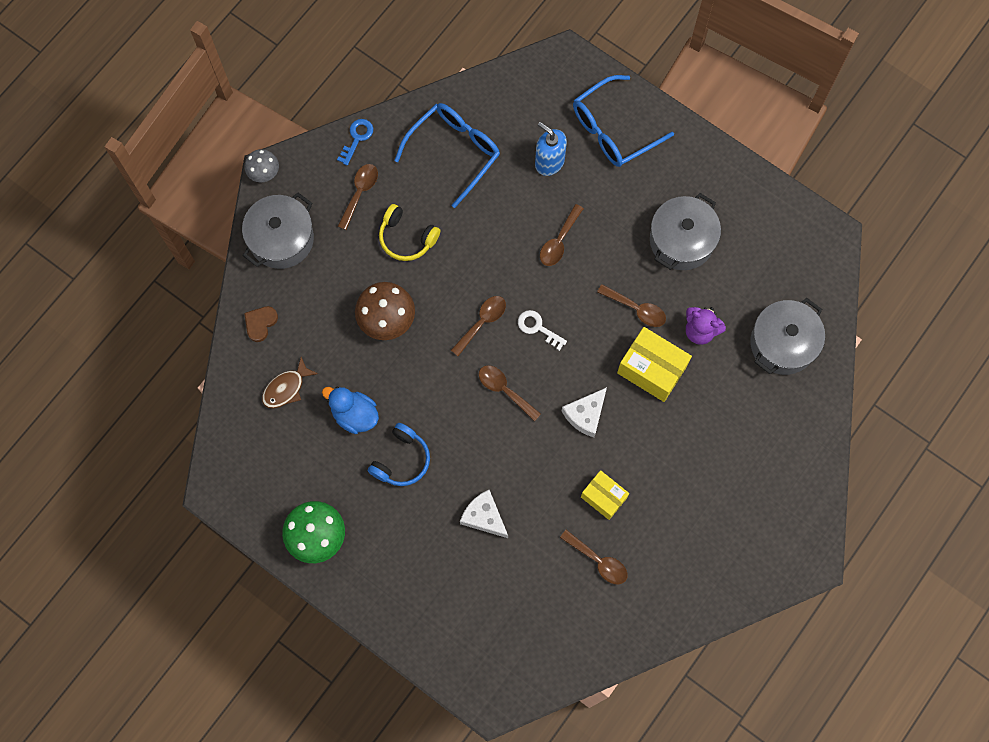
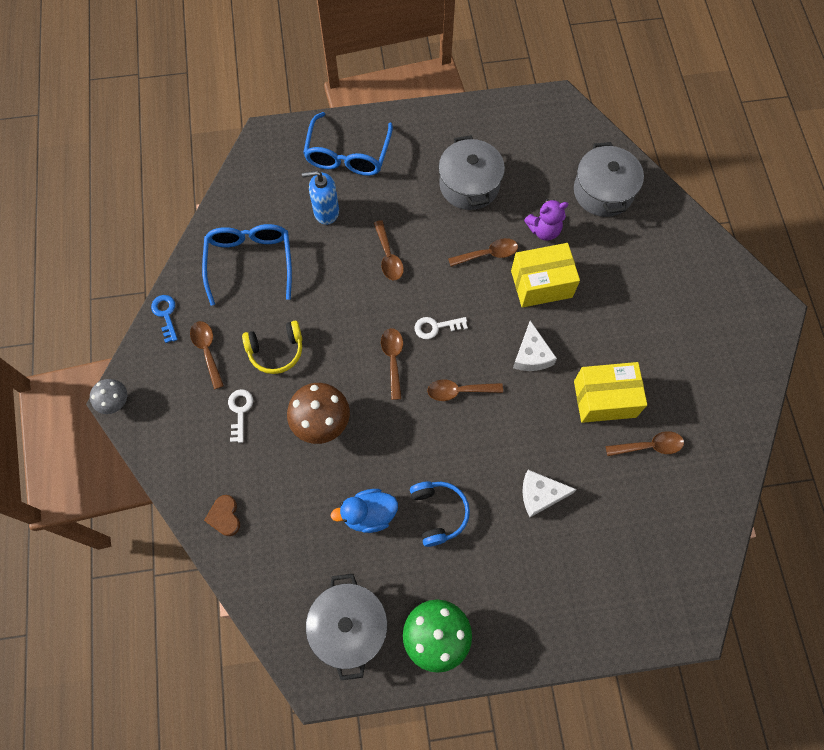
camera: 45 degrees left, 5 degrees down
grey pot [242,193,314,269] -> grey pot moved to [306,574,387,680]
brown fish [262,357,318,409] -> none
yellow box [581,470,629,520] -> yellow box [574,362,647,423], size x1.55
none -> white key [228,389,253,443]

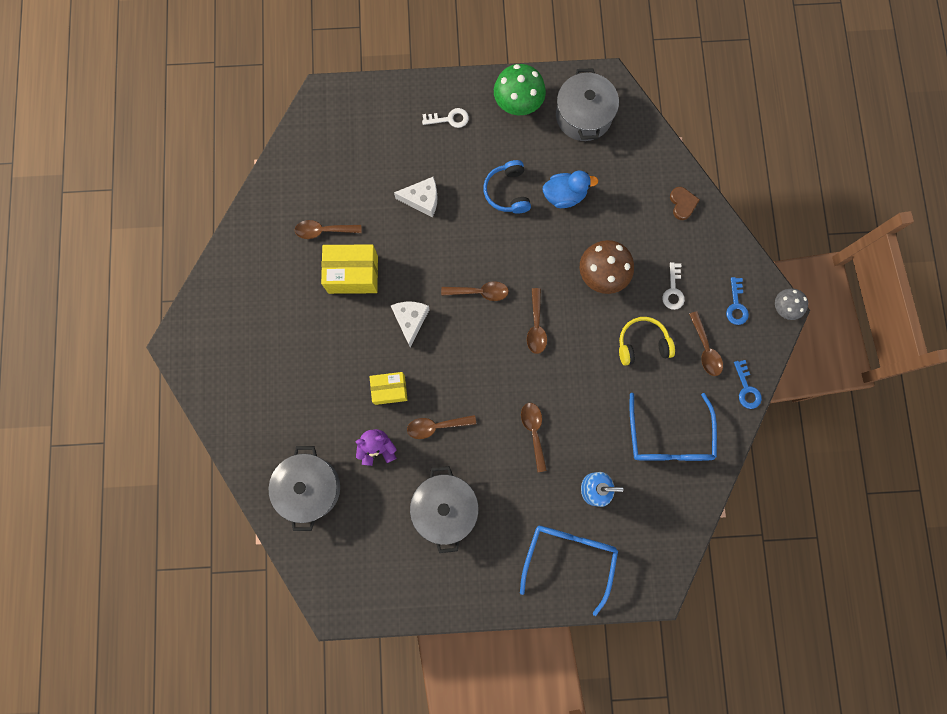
camera: 175 degrees left, 10 degrees up
white key [415,317,468,339] -> white key moved to [422,108,469,128]
yellow box [511,243,580,308] -> yellow box [369,372,407,405], size x0.64
none -> blue key [726,277,749,325]

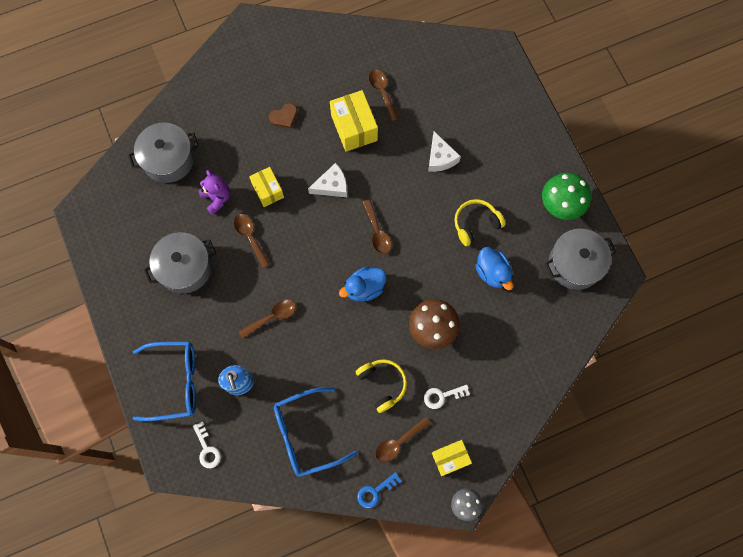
camera: 70 degrees right, 5 degrees down
white key [422,108,469,128] -> white key moved to [193,422,221,468]
blue headphones [483,160,531,214] -> yellow headphones [454,199,505,246]
brown spoon [527,288,547,354] -> blue duck [339,267,386,302]
brown heart [670,187,700,220] -> brown heart moved to [269,103,298,129]
blue key [726,277,749,325] -> yellow box [432,440,472,476]

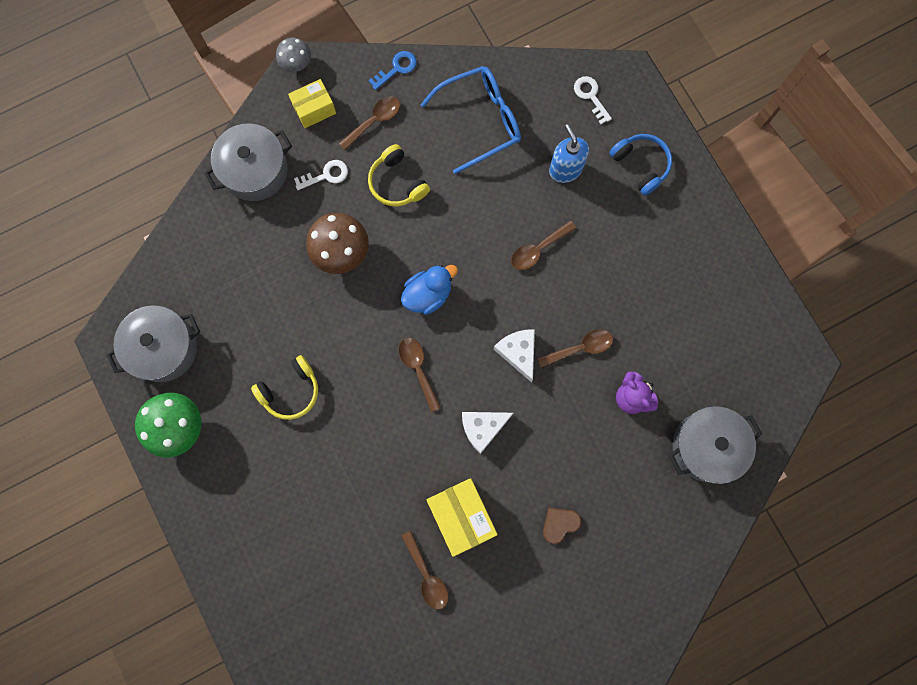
camera: 175 degrees right, 5 degrees up
blue glasses [133,341,196,421] -> blue headphones [609,134,672,196]
grey pot [144,232,216,294] -> grey pot moved to [204,123,292,201]
brown spoon [234,214,270,268] -> brown spoon turned 75 degrees counterclockwise [537,330,613,368]
yellow box [249,167,284,207] -> none
white cheese [428,131,461,172] -> white cheese moved to [493,329,535,382]
blue duck [475,247,513,290] -> none

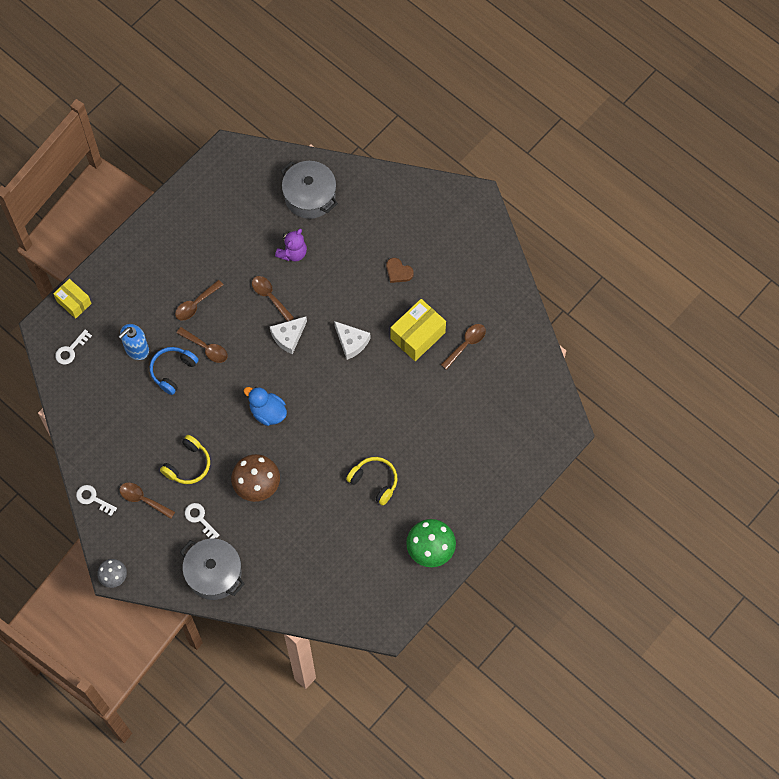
camera: 110 degrees left, 10 degrees down
grey pot [107,306,200,382] -> none
yellow box [288,79,336,128] -> yellow box moved to [53,279,92,319]
blue key [368,51,417,90] -> white key [76,485,117,516]
brown spoon [399,337,441,412] -> brown spoon moved to [175,280,223,321]
blue glasses [421,66,521,174] -> none
blue headphones [609,134,672,196] -> blue headphones moved to [150,347,199,395]

